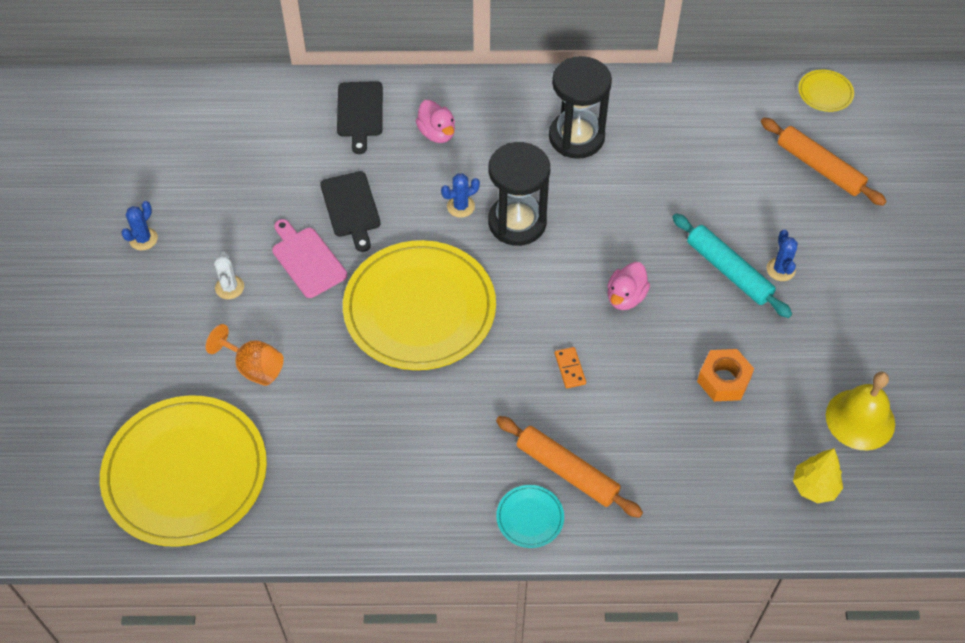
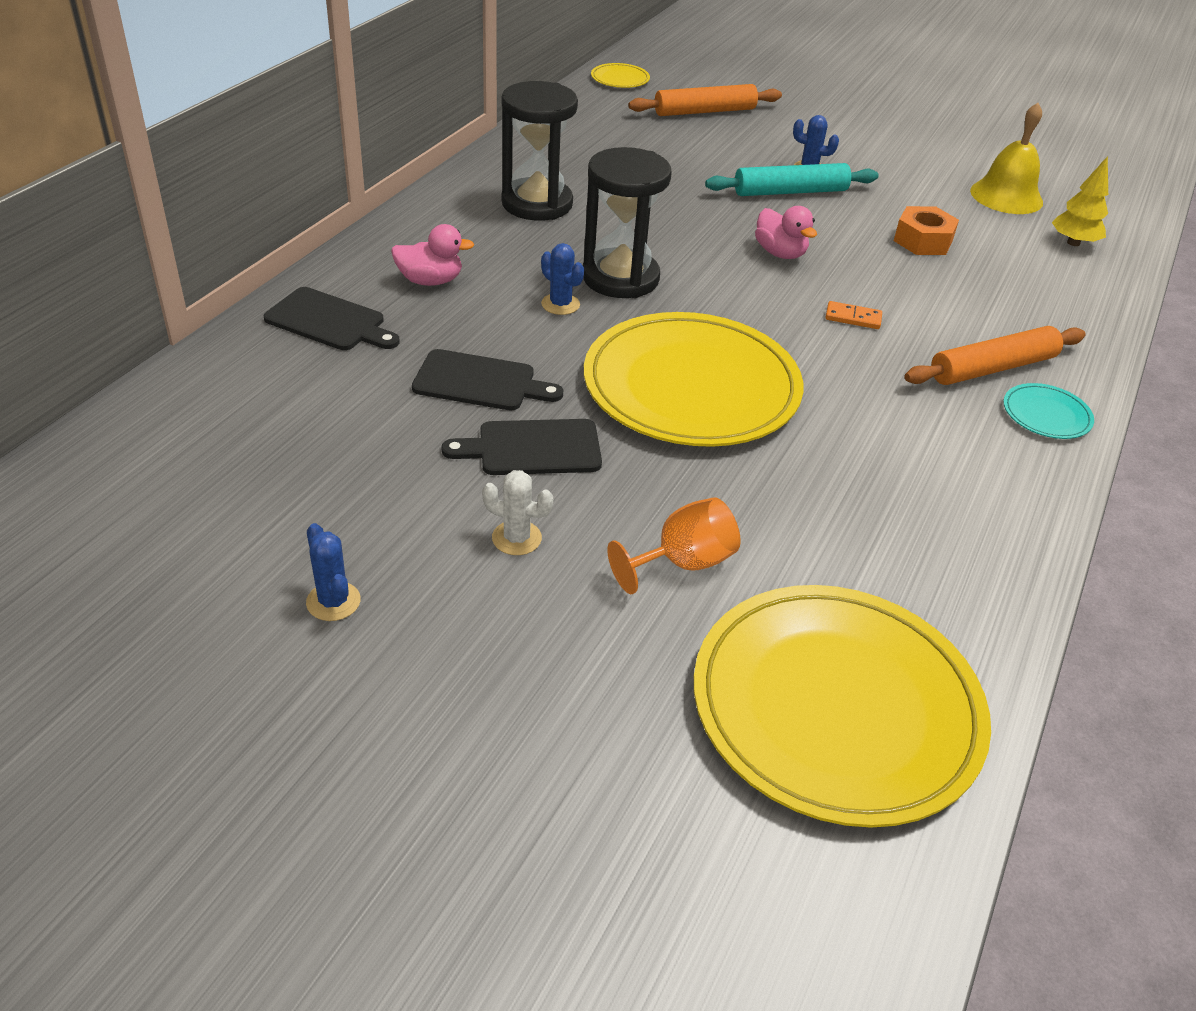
camera: 65 degrees left, 15 degrees down
pink cutting board [272,219,347,298] -> black cutting board [441,419,602,475]
blue cactus [441,173,480,218] -> blue cactus turned 45 degrees counterclockwise [541,243,584,315]

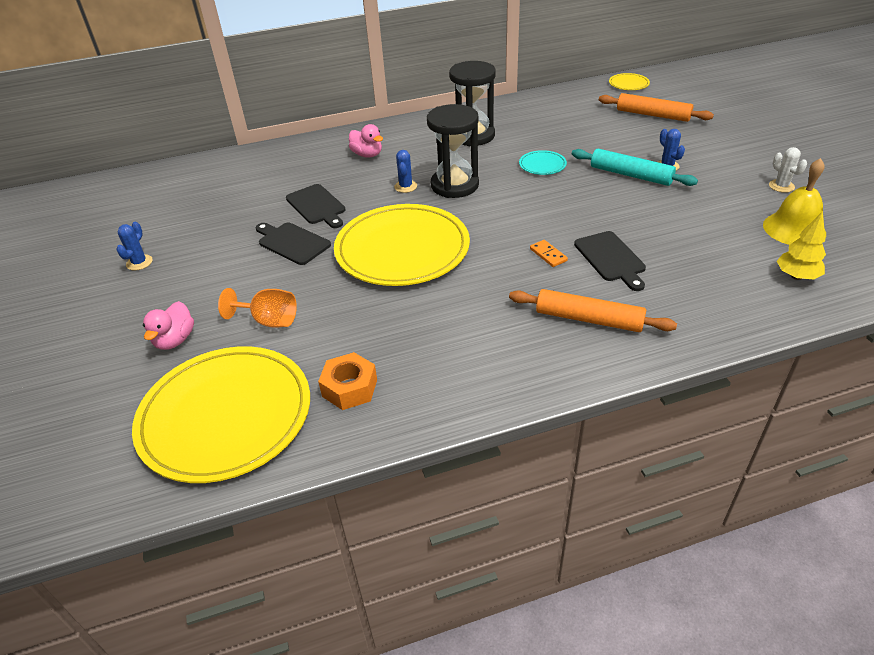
camera: 50 degrees right, 0 degrees up
black cutting board [264,287,400,350] -> black cutting board moved to [574,231,646,291]
white cactus [482,470,553,555] -> white cactus moved to [769,147,807,193]
pink duck [755,206,817,259] -> pink duck moved to [143,301,194,350]
orange nut [894,206,959,255] -> orange nut moved to [318,352,377,410]
turquoise plate [1003,383,1094,439] -> turquoise plate moved to [519,150,567,175]

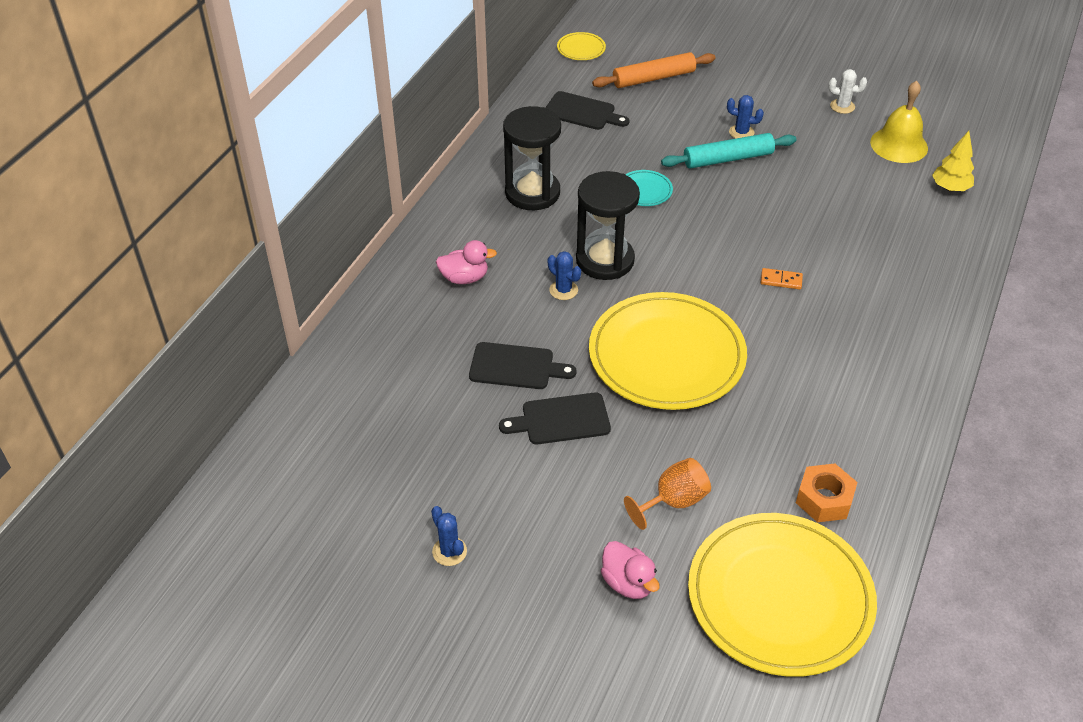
camera: 50 degrees left, 5 degrees up
orange rolling pin [509,289,677,332] -> none
black cutting board [574,231,646,291] -> black cutting board moved to [545,91,629,130]

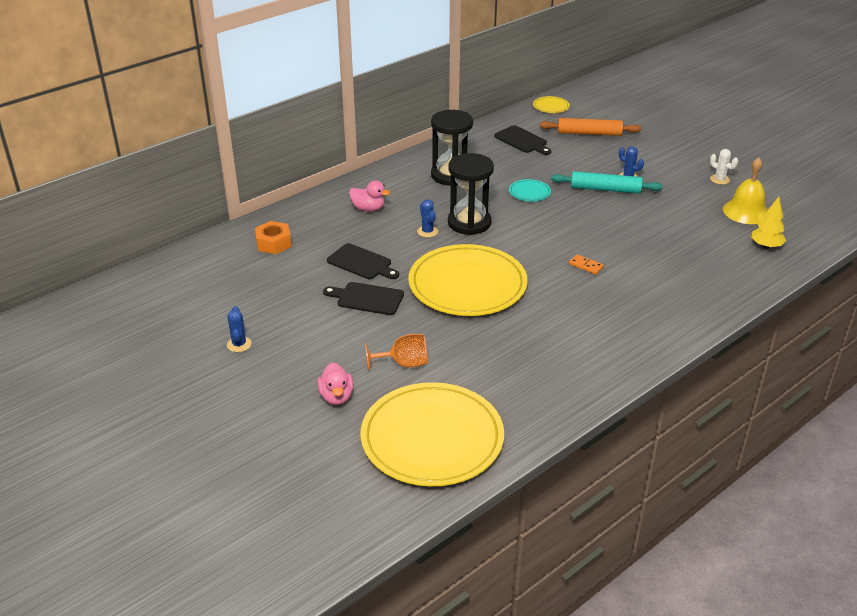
camera: 25 degrees right, 10 degrees down
orange nut [796,463,858,522] -> orange nut moved to [255,221,292,254]

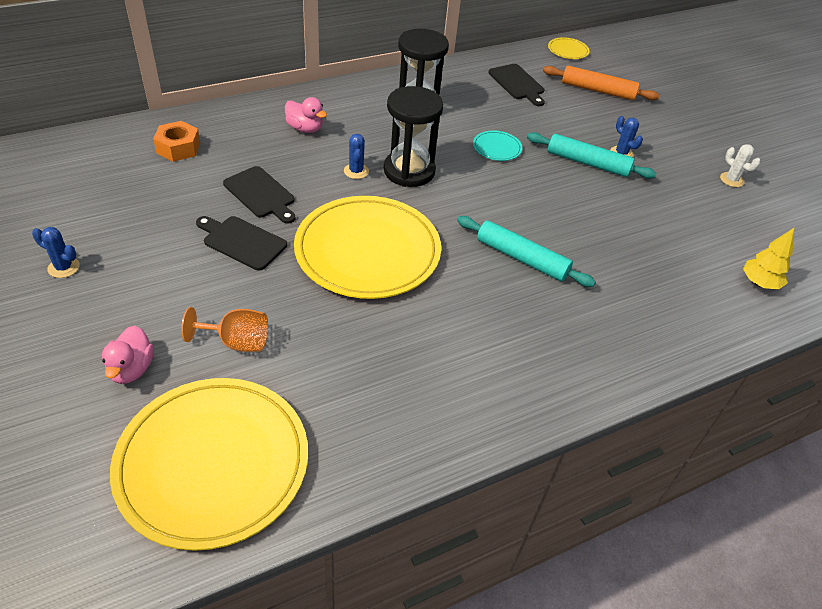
camera: 10 degrees right, 10 degrees up
blue cactus [227,306,252,352] -> blue cactus turned 75 degrees counterclockwise [32,227,80,278]
orange domino [569,254,604,274] -> turquoise rolling pin [457,216,596,287]
yellow bell [723,157,768,224] -> none

